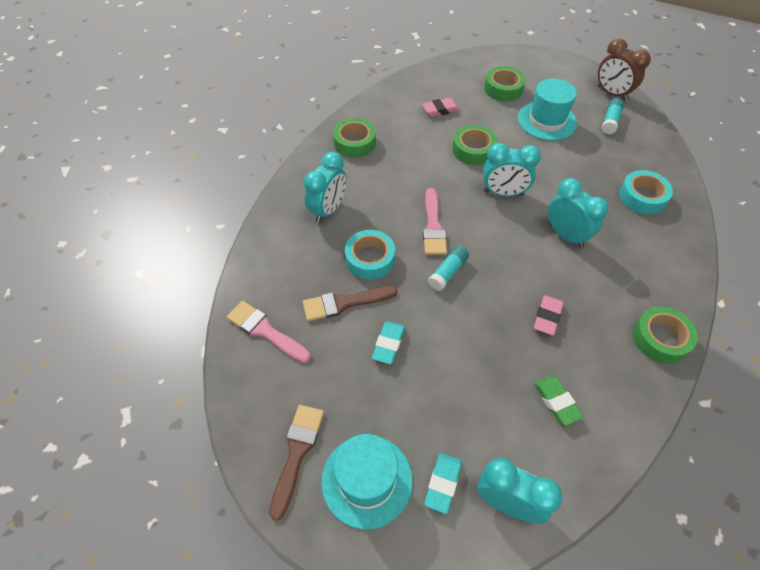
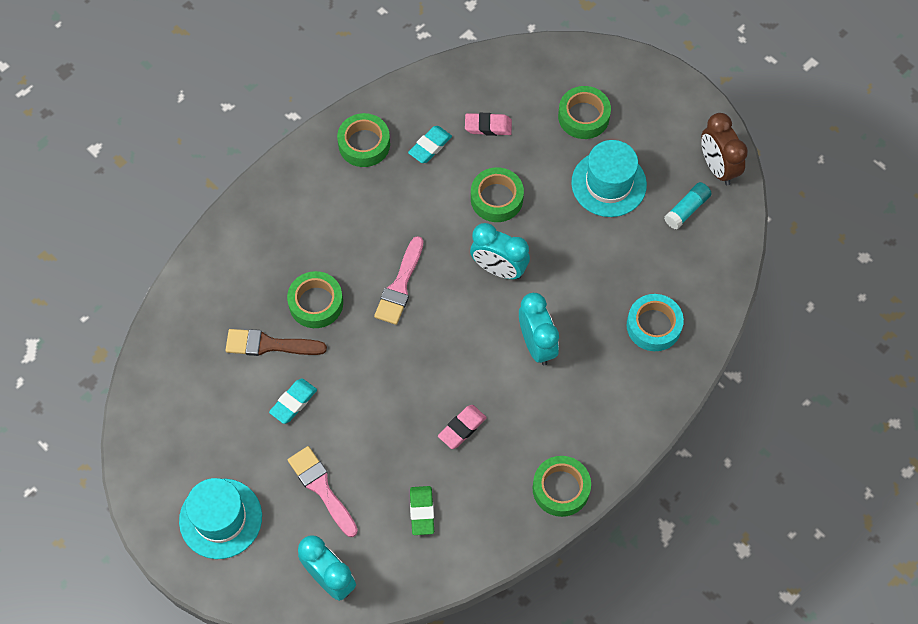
camera: 20 degrees right, 10 degrees up
pink brush [227,301,311,363] -> pink brush moved to [288,446,358,537]
brown brush [269,405,324,521] -> none
turquoise clock [304,152,347,223] -> none
turquoise tape [345,230,395,279] -> green tape [287,271,343,328]
turquoise eraser [424,453,462,514] -> turquoise eraser moved to [408,126,452,163]
turquoise glue stick [428,245,469,291] -> none

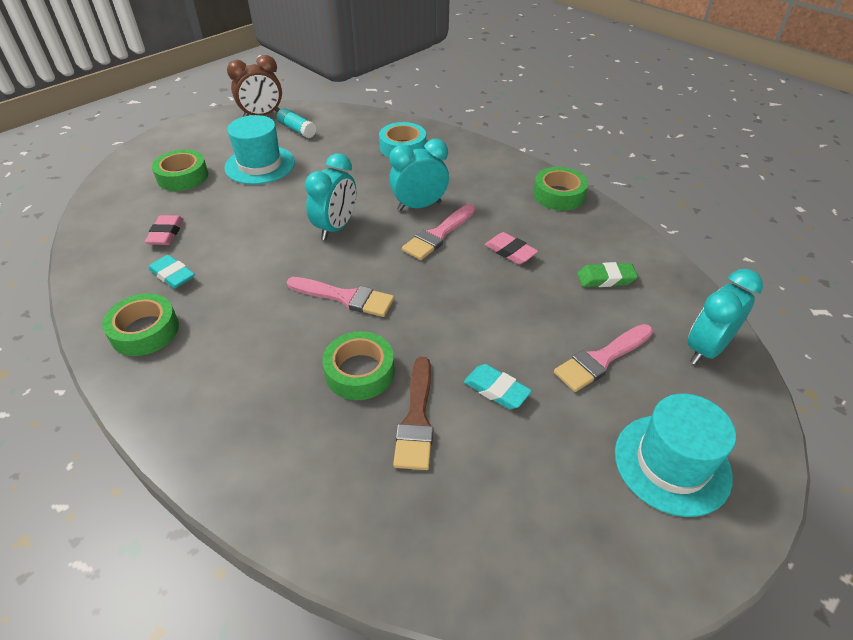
camera: 90 degrees left, 20 degrees down
green tape [471,167,524,222] -> none
none -> pink brush [402,204,475,260]

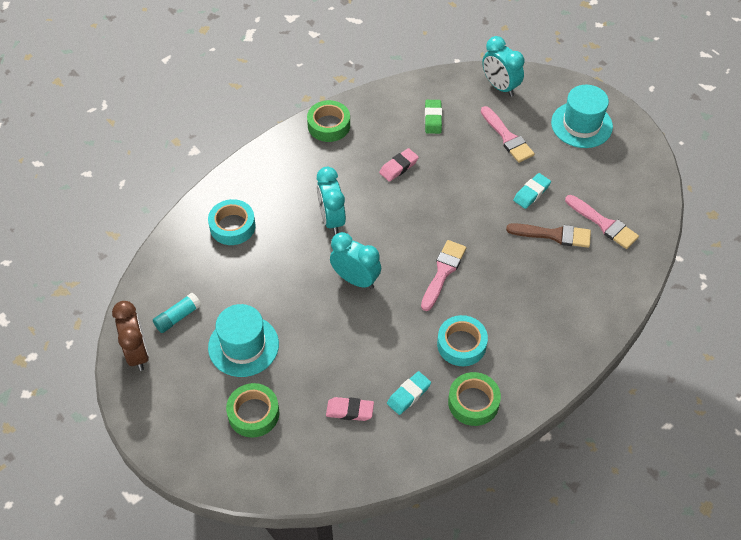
camera: 85 degrees left, 10 degrees up
green tape [322,331,395,400] -> none
pink brush [402,204,475,260] -> pink brush moved to [565,195,639,249]
none -> turquoise tape [437,315,488,366]

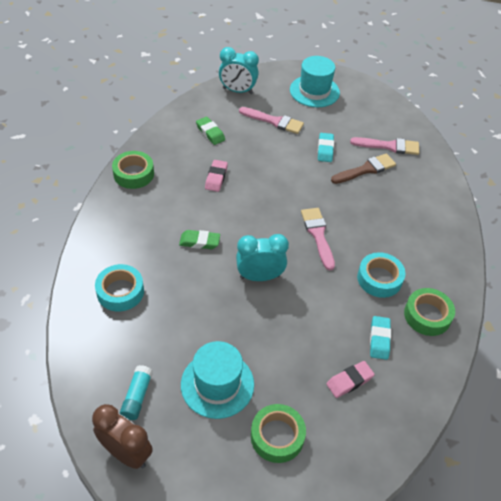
camera: 40 degrees left, 5 degrees down
turquoise clock [317,167,346,234] -> green eraser [179,230,220,249]

